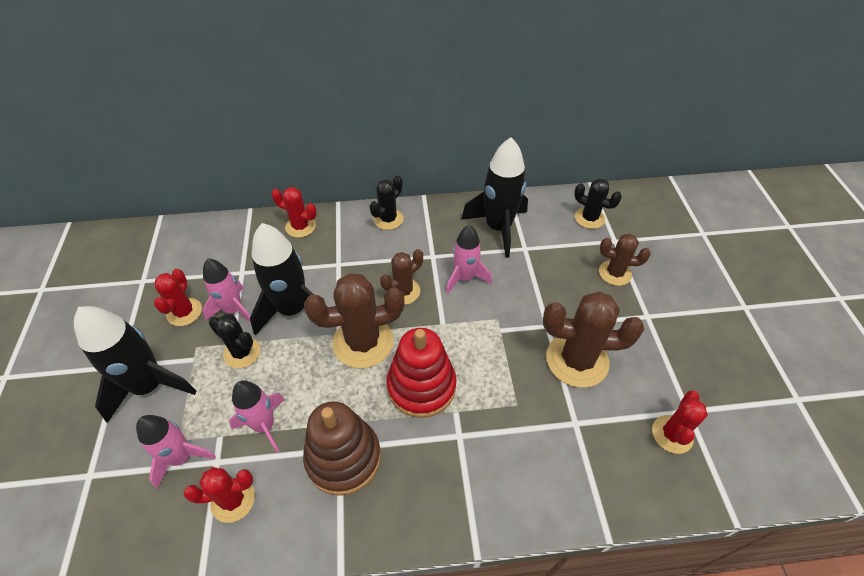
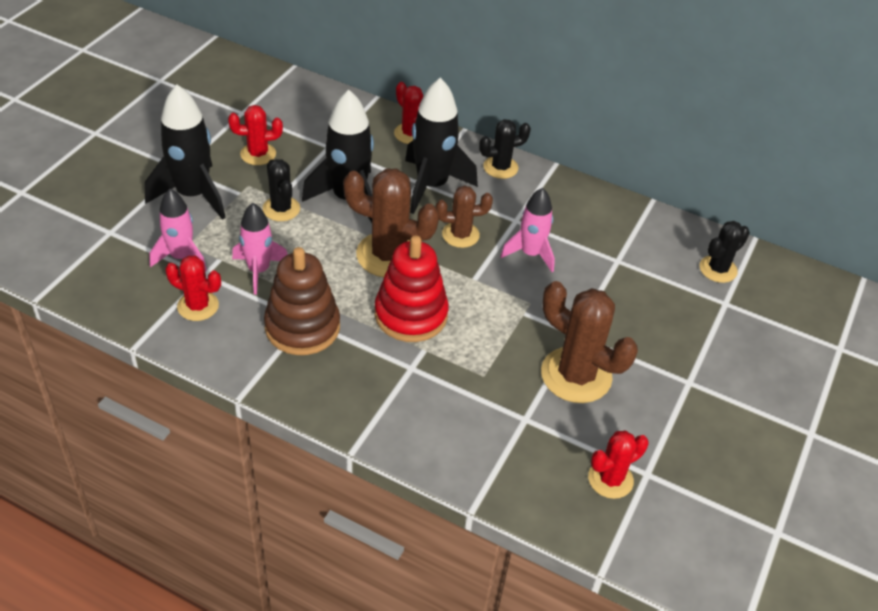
camera: 30 degrees right, 5 degrees down
red cactus [154,269,202,326] -> red cactus turned 45 degrees clockwise [228,105,283,165]
pink rocket [202,259,251,323] -> none
black rocket [461,137,528,258] -> black rocket moved to [405,78,478,214]
black cactus [574,179,622,229] -> black cactus turned 75 degrees clockwise [700,221,750,283]
brown cactus [599,233,651,286] -> none

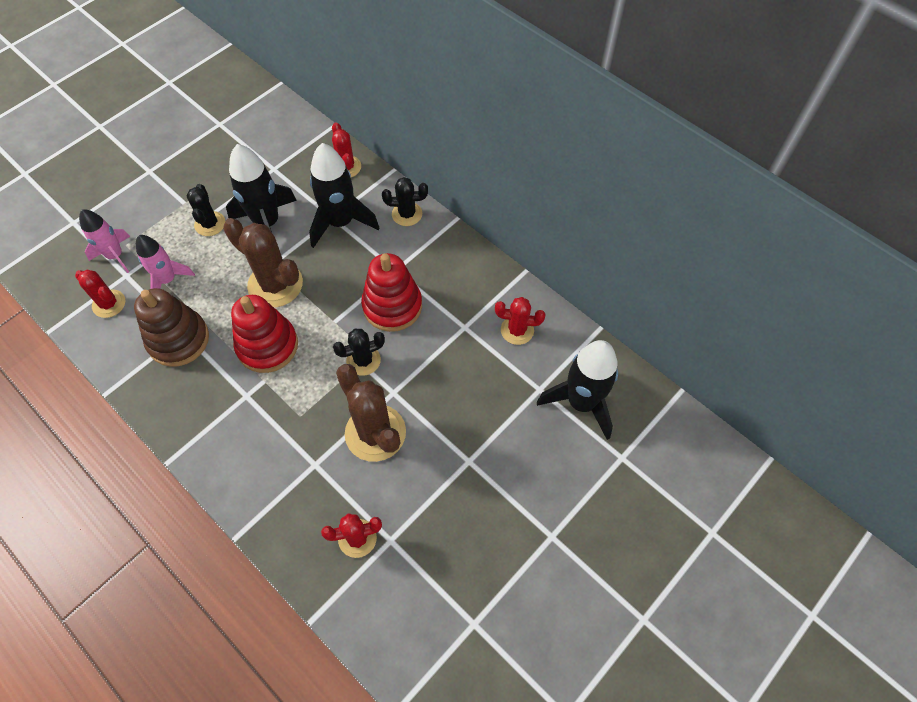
camera: 20 degrees right, 15 degrees up
black rocket [145,84,226,220] -> black rocket moved to [537,340,618,440]
red cactus [228,105,283,165] -> red cactus moved to [495,297,545,345]
brown cactus [436,186,493,248] -> none
pink rocket [500,188,555,272] -> red stacking toy [361,253,422,332]
black cactus [700,221,750,283] -> black cactus moved to [333,329,385,376]

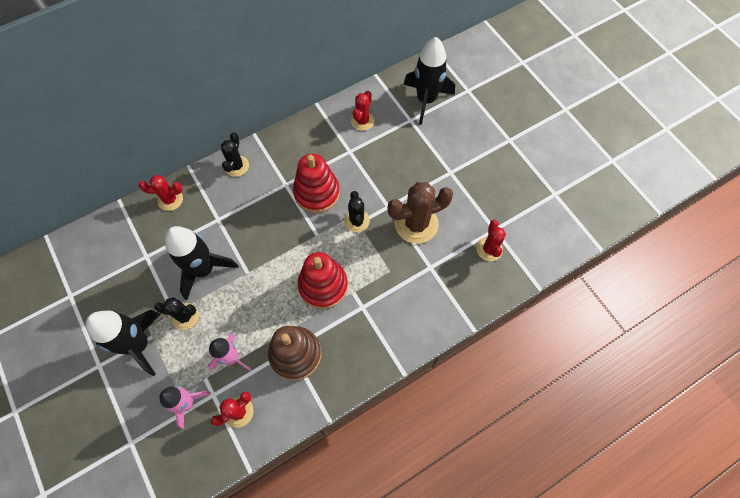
camera: 75 degrees left, 5 degrees up
brown cactus [223,218,303,308] -> none
black rocket [309,143,379,248] -> black rocket moved to [86,310,161,376]

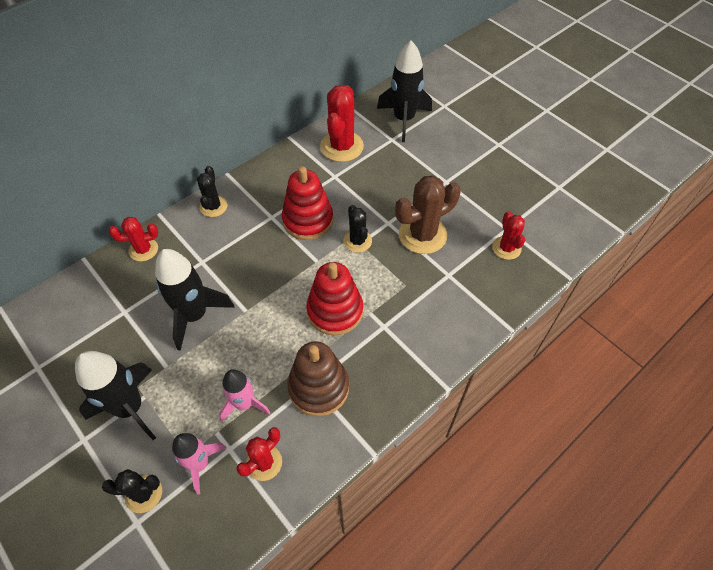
camera: 10 degrees left, 10 degrees down
black cactus [154,297,199,330] -> black cactus moved to [102,469,162,513]
red cactus [351,91,375,131] -> red cactus [320,85,364,162], size x1.70

